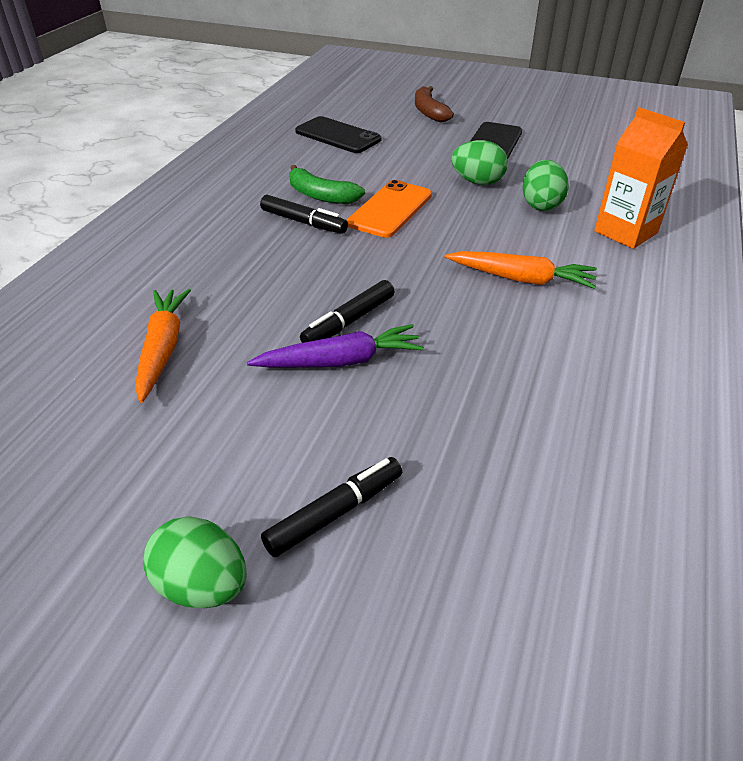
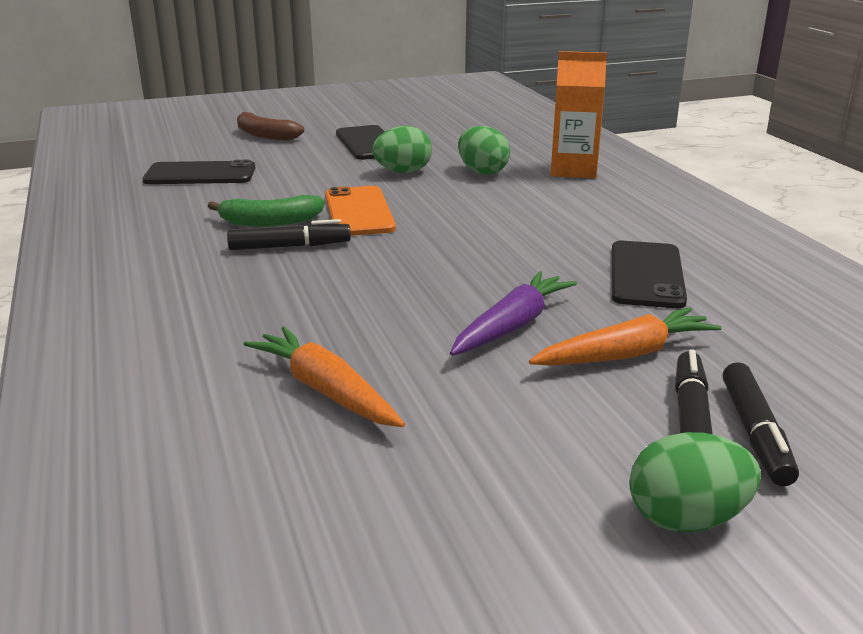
camera: 40 degrees left, 15 degrees down
black marker [300,280,394,343] -> black marker moved to [722,362,799,486]
orange carrot [445,251,597,289] -> orange carrot moved to [529,307,721,366]
none -> black phone [612,241,687,308]

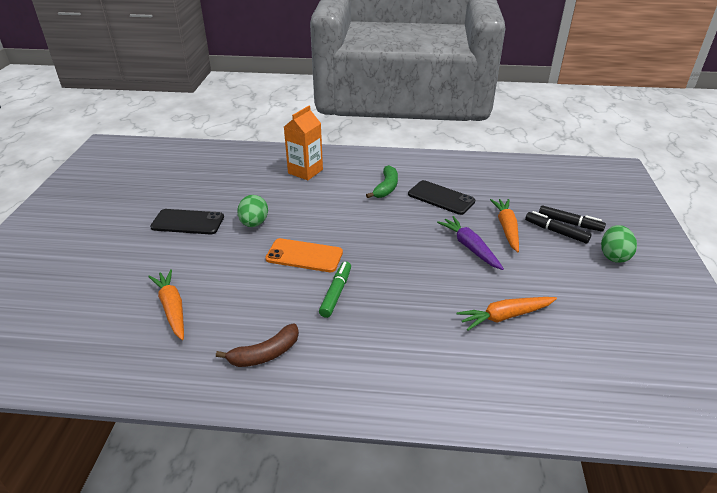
camera: 65 degrees left, 10 degrees up
black phone [142,160,256,184] -> orange carrot [148,269,184,340]
green banana [208,195,324,227] -> green banana moved to [366,165,398,198]
black marker [227,219,351,250] -> green marker [319,261,351,318]
brown banana [237,112,304,141] -> brown banana moved to [216,324,299,367]
green egg [458,126,510,175] -> none

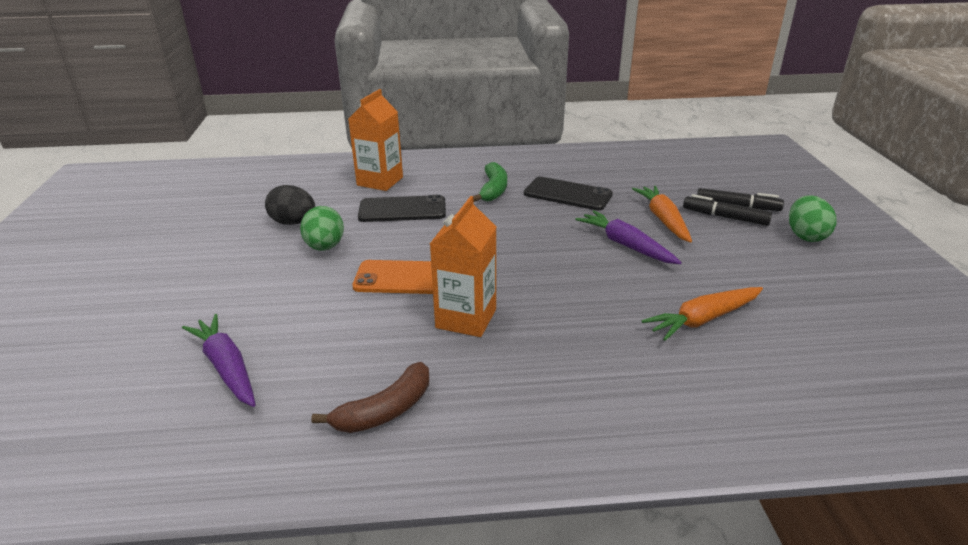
camera: 10 degrees left, 5 degrees down
orange carrot [148,269,184,340] -> purple carrot [182,314,256,407]
black phone [150,209,224,234] -> black phone moved to [358,195,446,222]
green marker [319,261,351,318] -> orange carton [430,196,496,337]
none -> black egg [265,185,315,225]

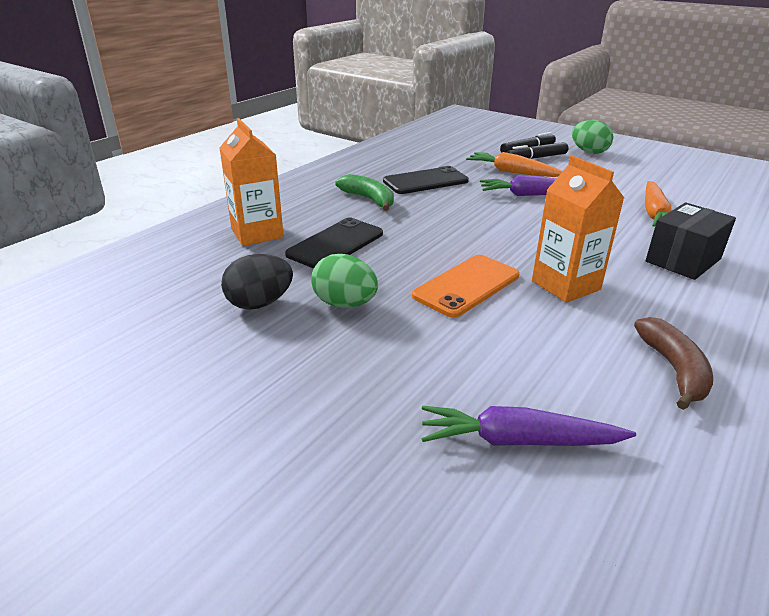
camera: 50 degrees left, 0 degrees up
none -> black box [645,202,736,280]

